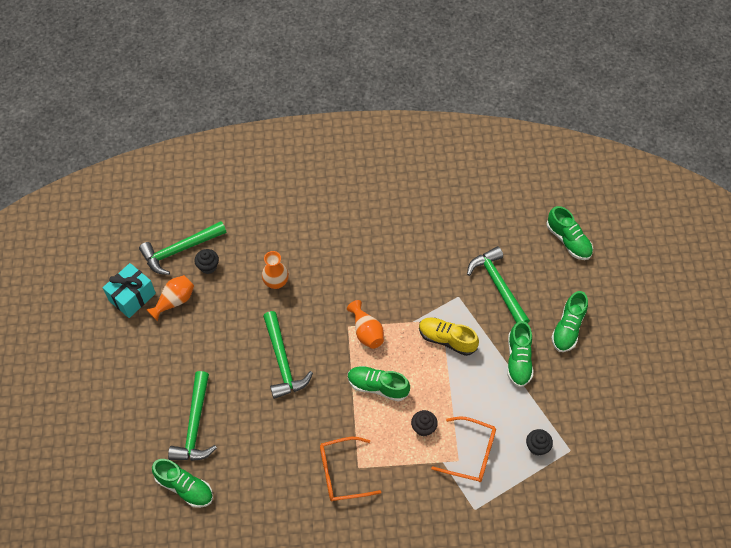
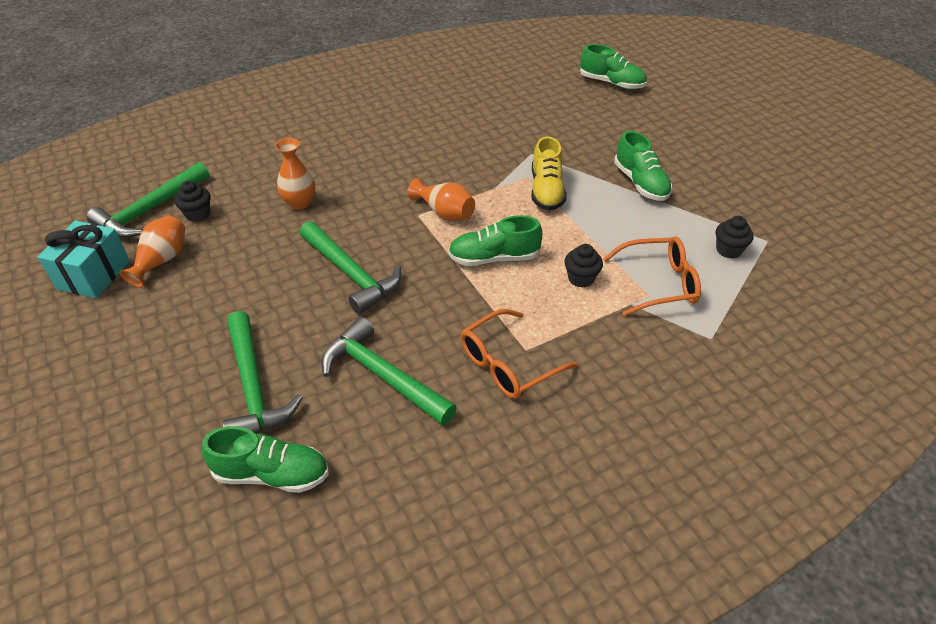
camera: 25 degrees left, 15 degrees down
yellow shoe [419,318,479,356] -> yellow shoe turned 90 degrees counterclockwise [532,136,566,211]
green hammer [467,246,530,323] -> green hammer moved to [321,317,457,425]
green shoe [551,291,588,352] -> none

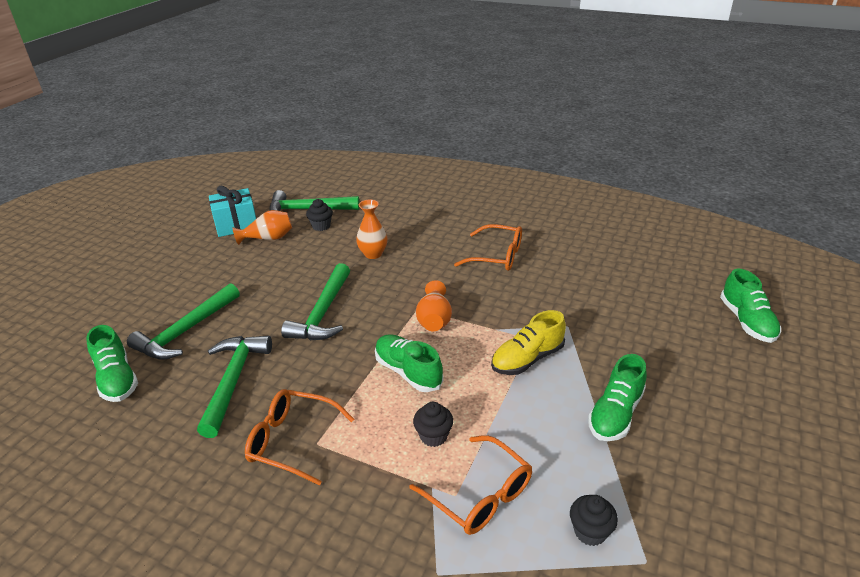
camera: 55 degrees right, 10 degrees down
none -> orange glasses [454,224,522,271]

